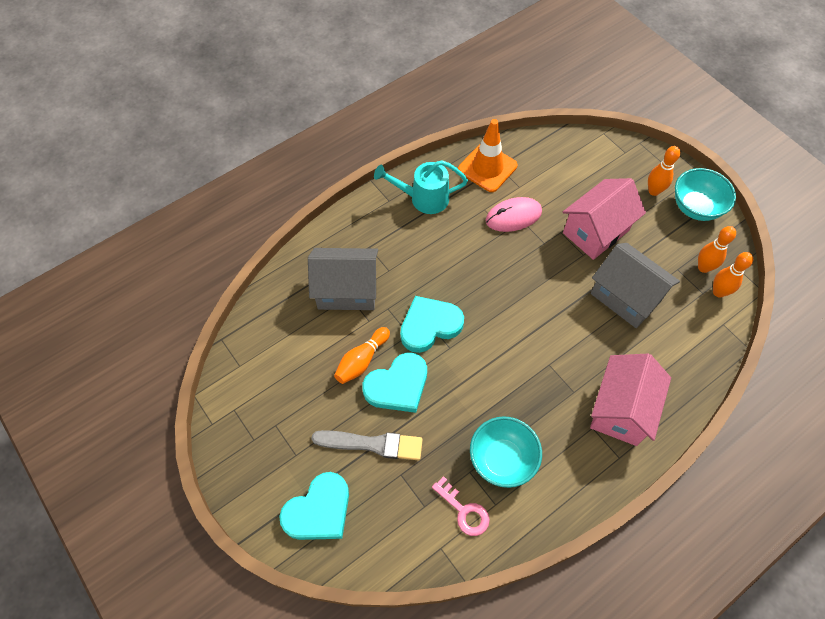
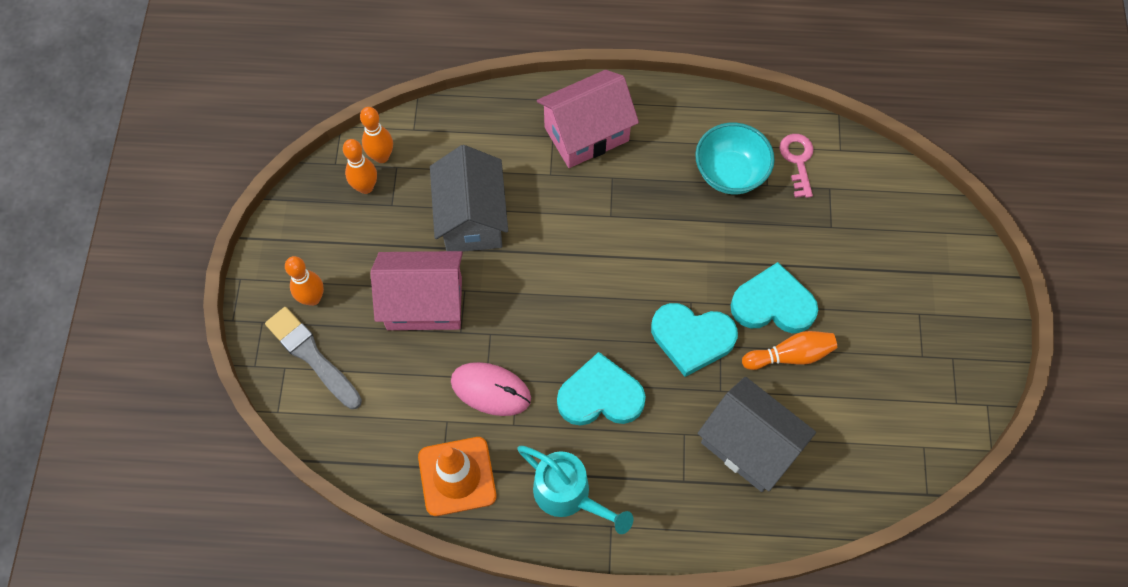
camera: 140 degrees left, 5 degrees up
turquoise heart [279,472,349,540] -> turquoise heart moved to [557,352,646,426]
grey brush [311,430,423,460] -> grey brush moved to [265,307,362,409]
turquoise bowl [675,168,736,221] -> none

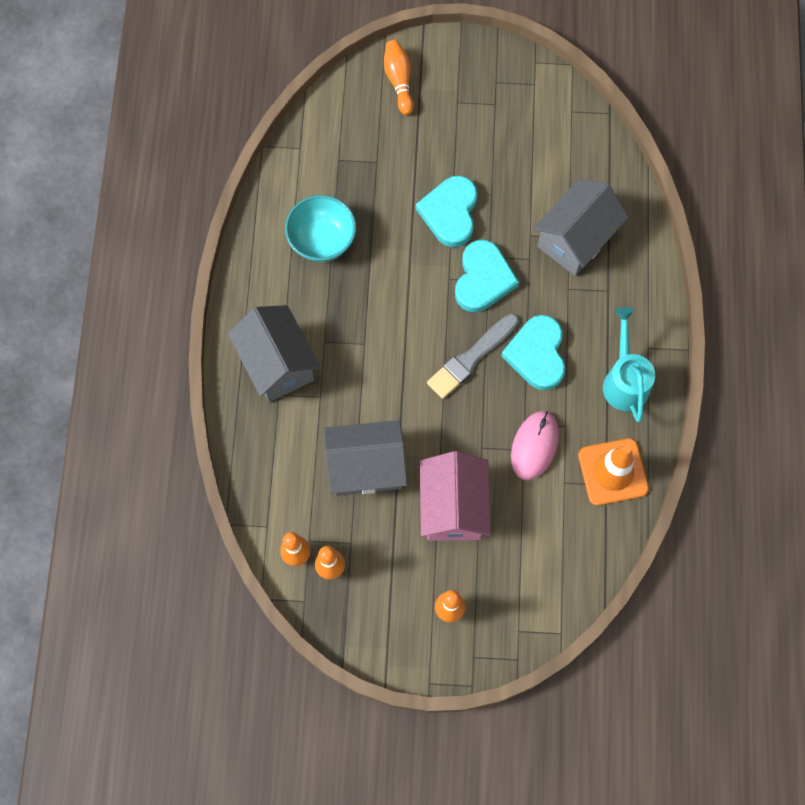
camera: 90 degrees left, 5 degrees up
grey brush [265,307,362,409] -> grey brush moved to [427,314,519,399]
turquoise watering can [517,446,633,534] -> turquoise watering can turned 45 degrees counterclockwise [603,307,655,422]
pink house [537,70,639,168] -> grey house [228,305,320,402]
orange bowling pin [742,331,837,370] -> orange bowling pin moved to [384,40,414,115]
pink key [780,134,814,198] -> none

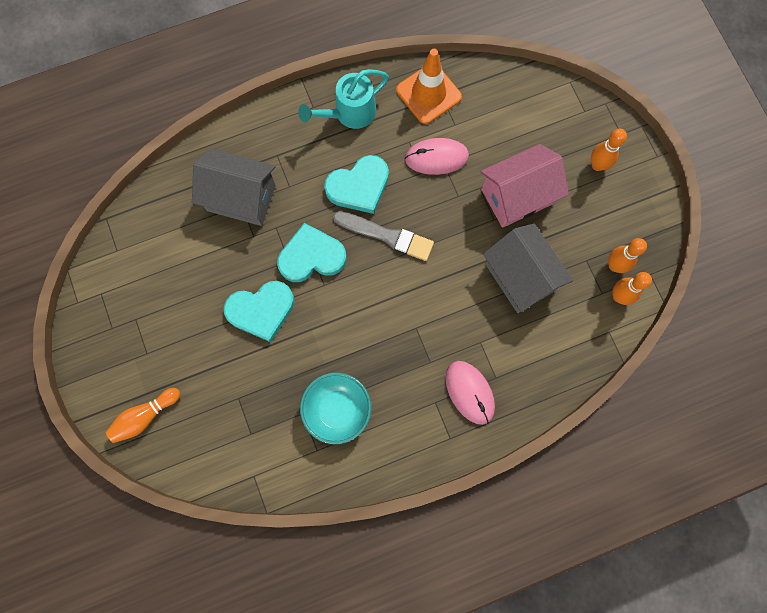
camera: 115 degrees left, 5 degrees up
grey house [228,305,320,402] -> pink mouse [446,361,495,425]

